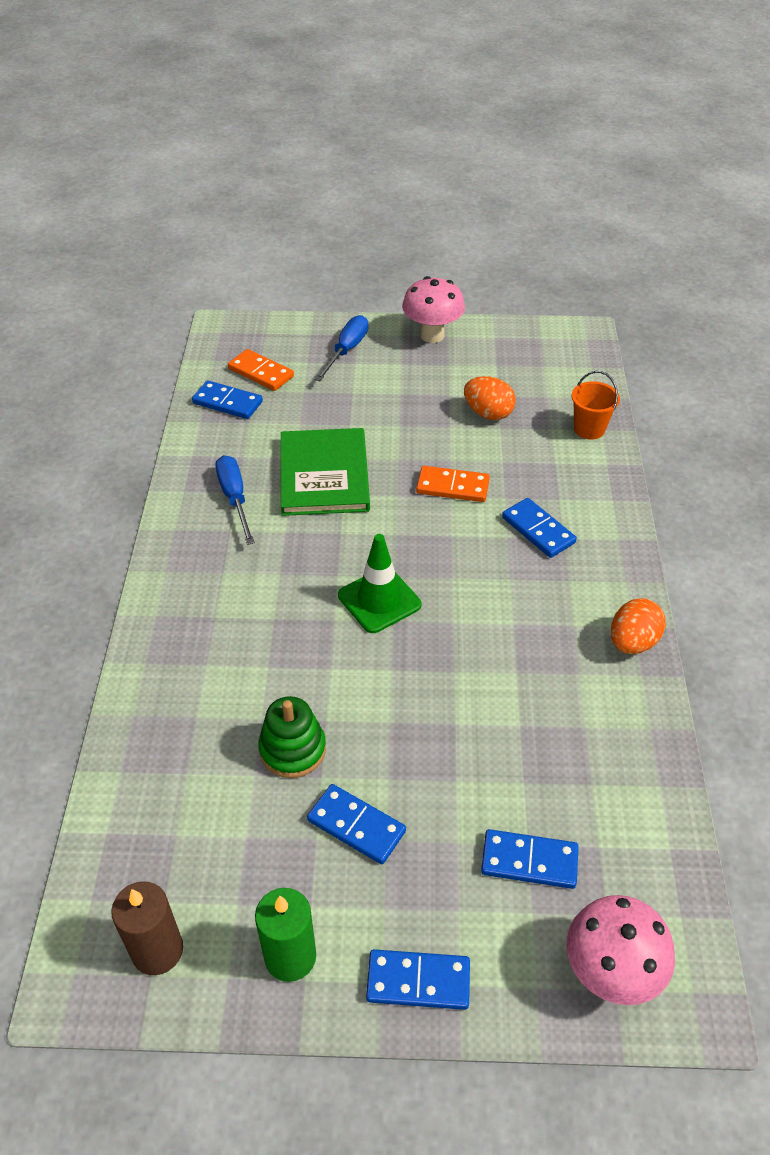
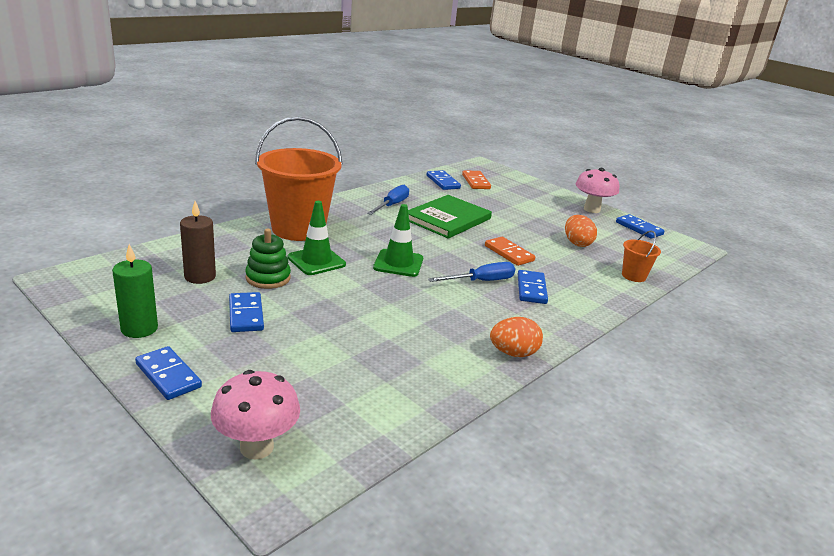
camera: 40 degrees right, 20 degrees down
brown candle [111,881,183,975] -> brown candle moved to [180,201,216,284]
blue screwdriver [314,315,368,381] -> blue screwdriver moved to [428,262,515,282]
blue domino [481,829,579,889] -> blue domino moved to [616,214,665,239]
none -> orange bucket [255,117,343,241]
none -> green traffic cone [288,201,346,275]

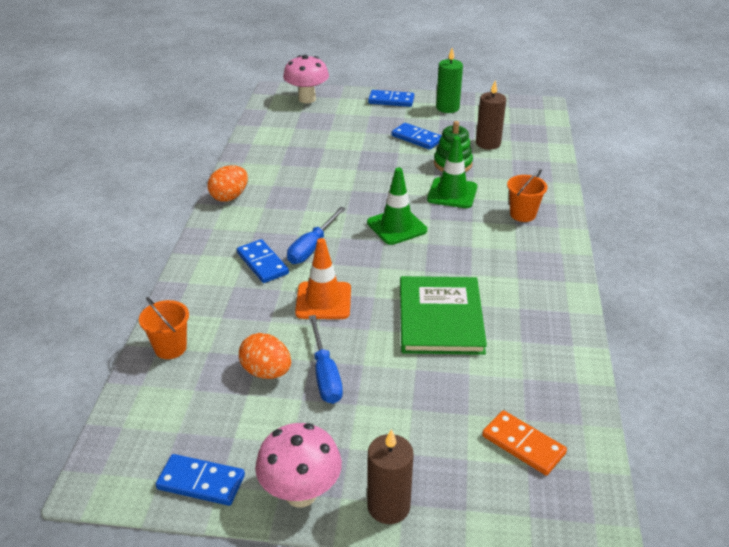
camera: 145 degrees right, 10 degrees up
orange bucket [255,117,343,241] -> orange bucket [507,169,547,222], size x0.44
blue screwdriver [367,185,409,215] -> blue screwdriver moved to [309,315,343,404]
blue domino [427,170,461,190] -> none
orange domino [485,237,535,266] -> orange traffic cone [295,238,351,319]
none -> brown candle [367,429,414,524]

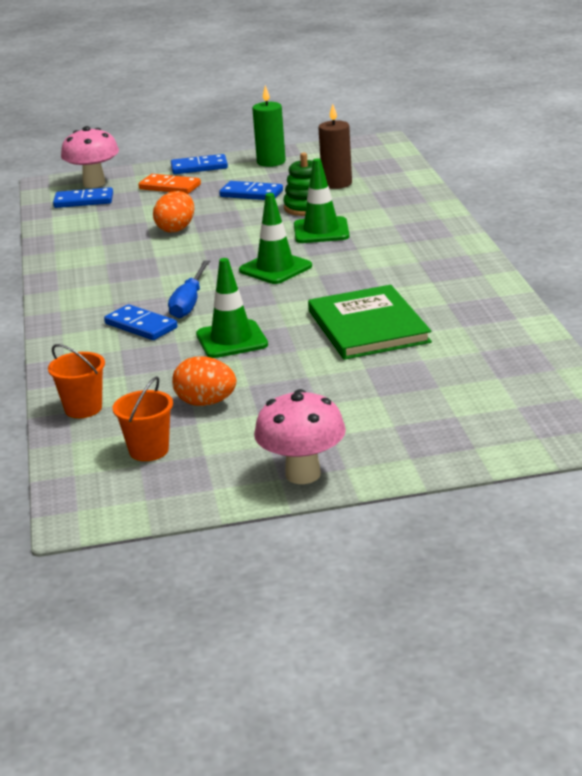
camera: 15 degrees left, 10 degrees down
blue domino [155,454,245,506] -> blue domino moved to [53,187,113,208]
orange egg [208,165,248,202] -> orange egg moved to [153,191,194,232]
orange traffic cone [295,238,351,319] -> green traffic cone [196,258,268,358]
blue screwdriver [309,315,343,404] -> none
brown candle [367,429,414,524] -> none
orange domino [482,410,567,475] -> orange domino moved to [138,174,201,194]
orange bucket [507,169,547,222] -> orange bucket moved to [113,376,173,461]

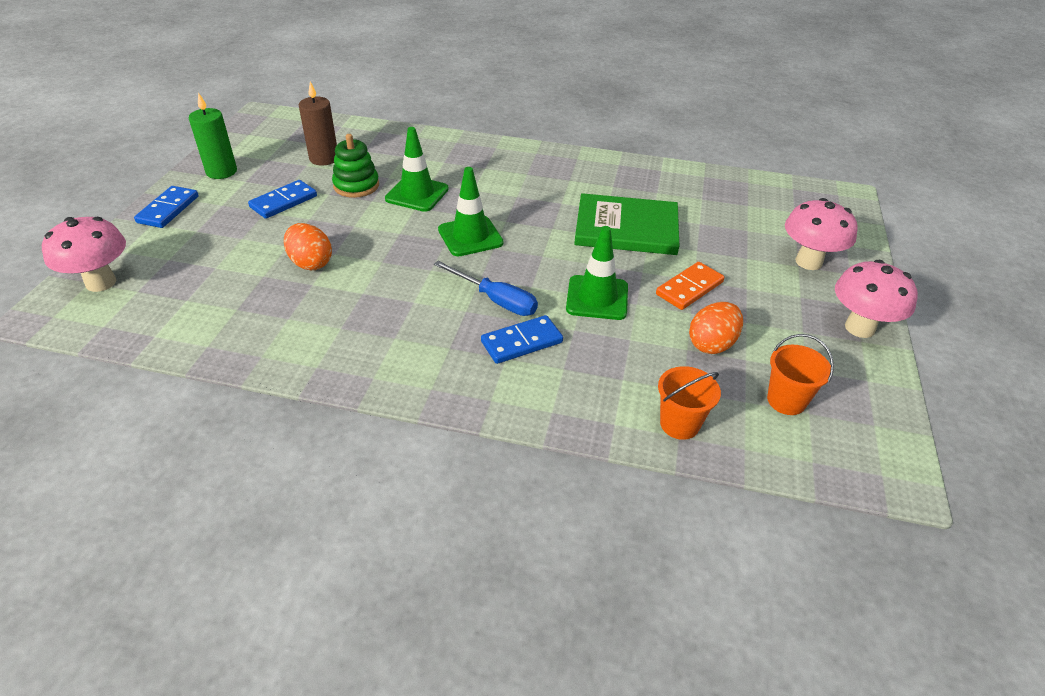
camera: 70 degrees left, 15 degrees up
blue domino [53,187,113,208] -> none
orange domino [138,174,201,194] -> orange domino moved to [656,262,724,310]
none -> pink mushroom [785,198,858,270]

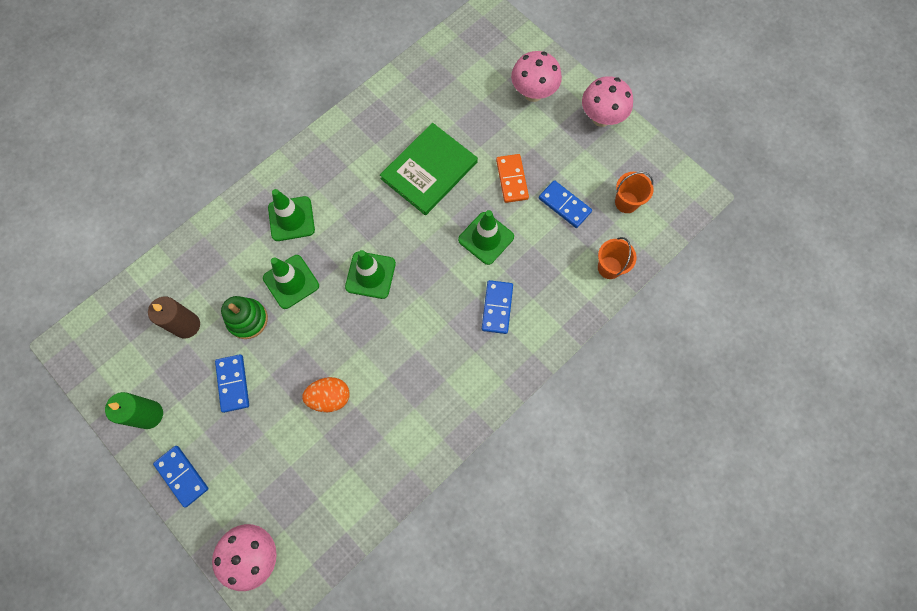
camera: 55 degrees left, 30 degrees up
blue screwdriver [434,261,538,316] -> none
orange egg [689,302,743,354] -> blue domino [539,180,592,228]
none -> green traffic cone [268,189,315,241]

